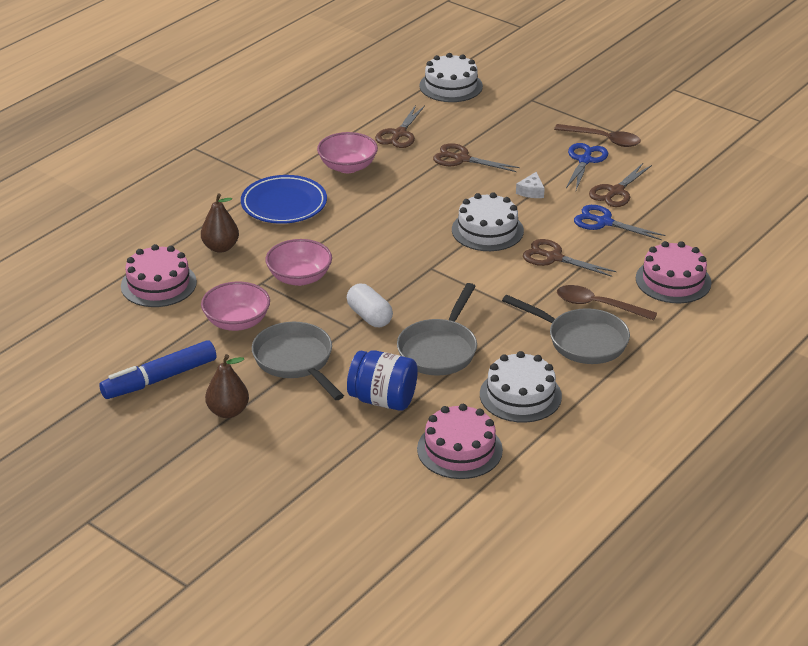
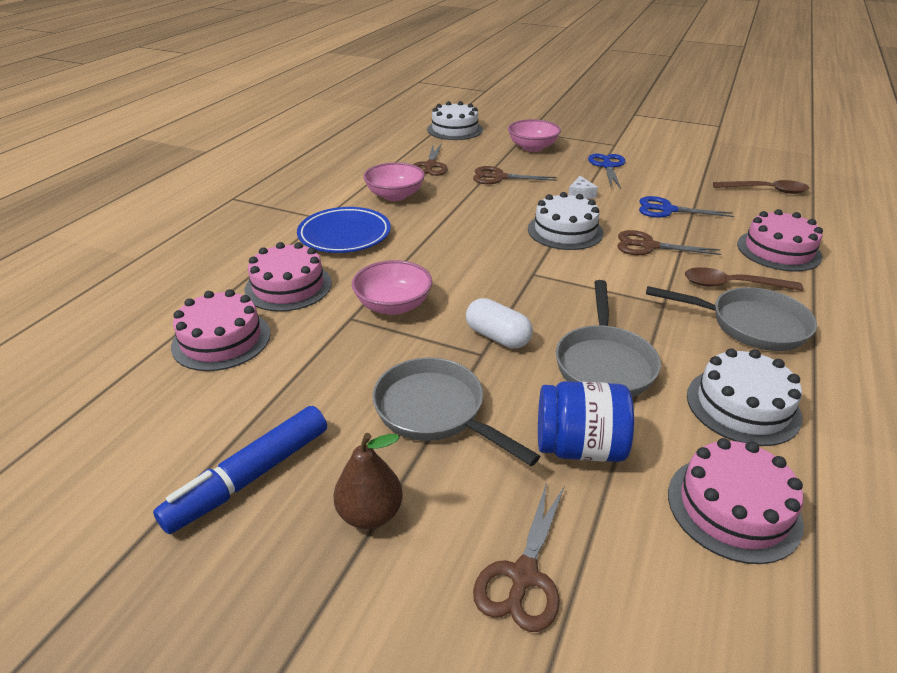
camera: 15 degrees left, 0 degrees up
brown pear [201,193,239,253] -> pink cake [244,242,332,312]
pink bowl [201,282,270,331] -> pink bowl moved to [508,119,561,152]
brown spoon [554,124,641,147] -> brown spoon moved to [713,180,809,194]
brown scissors [589,163,652,207] -> brown scissors moved to [473,482,565,632]

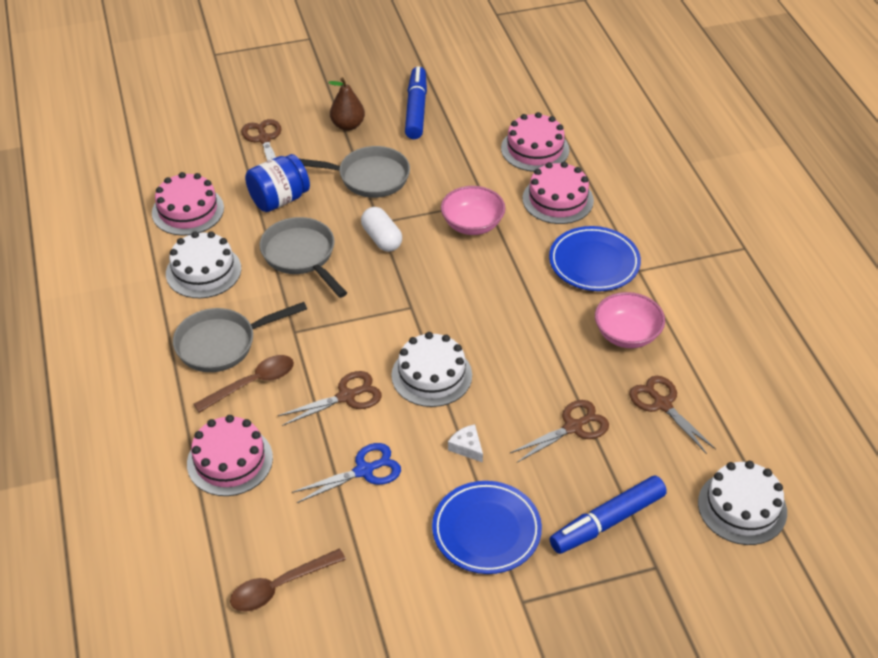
camera: 140 degrees right, 10 degrees up
white capsule [466,298,533,349] -> white capsule turned 60 degrees clockwise [361,207,402,252]
pink bowl [508,119,561,152] -> blue marker [550,475,667,554]
blue scissors [588,153,625,189] -> blue plate [432,481,542,574]

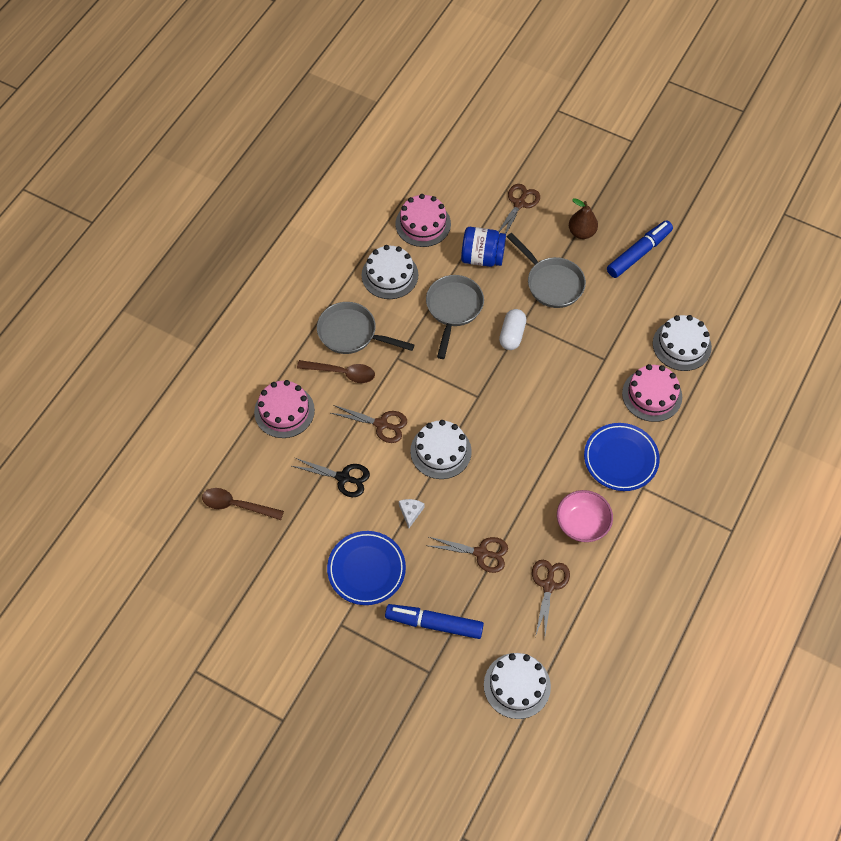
camera: 45 degrees right, 15 degrees up
blue scissors [292,443,401,503] -> black scissors [292,458,370,497]
pink bowl [441,186,505,235] -> none
pink cake [501,112,569,172] -> white cake [653,315,712,371]

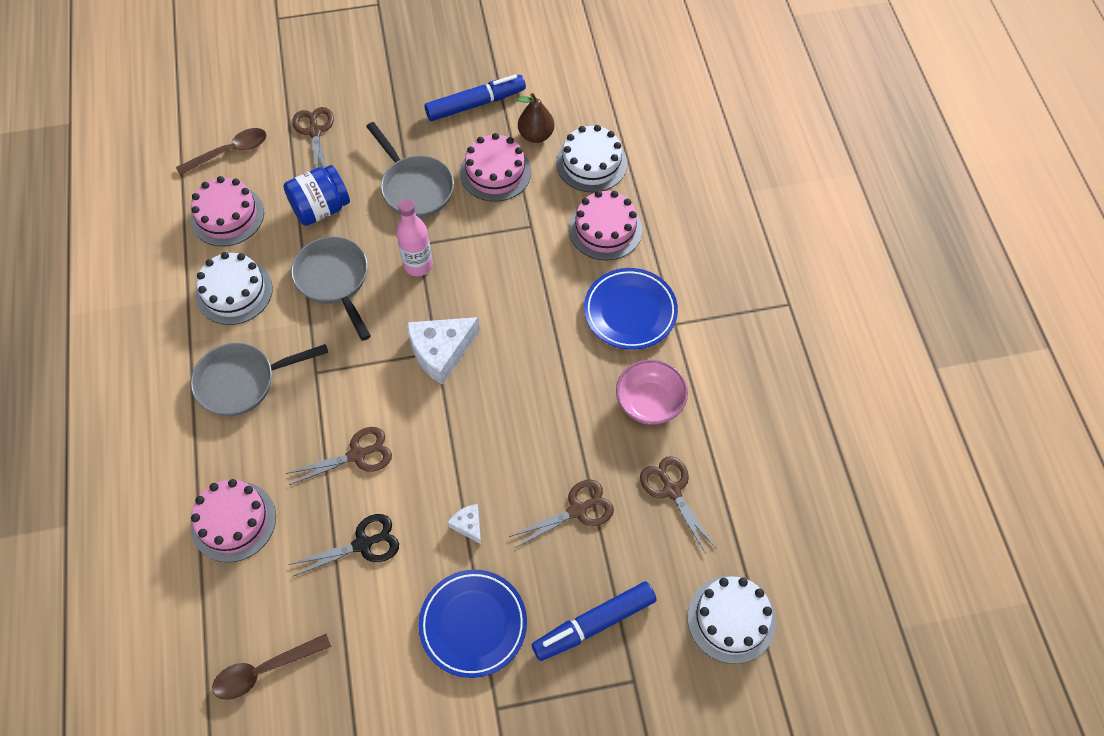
camera: 40 degrees left, 0 degrees up
brown spoon [297,360,375,383] -> brown spoon moved to [176,128,267,175]
white cake [410,420,472,479] -> none
white capsule [499,309,526,350] -> pink bottle [396,199,433,276]
grey pan [507,233,586,308] -> grey pan turned 45 degrees clockwise [366,122,454,218]
brown pear [569,198,598,239] -> brown pear moved to [518,93,554,143]
blue marker [607,220,673,278] -> blue marker turned 60 degrees clockwise [425,74,526,121]
none -> white cheese [407,317,480,385]
none -> pink cake [460,133,531,202]

